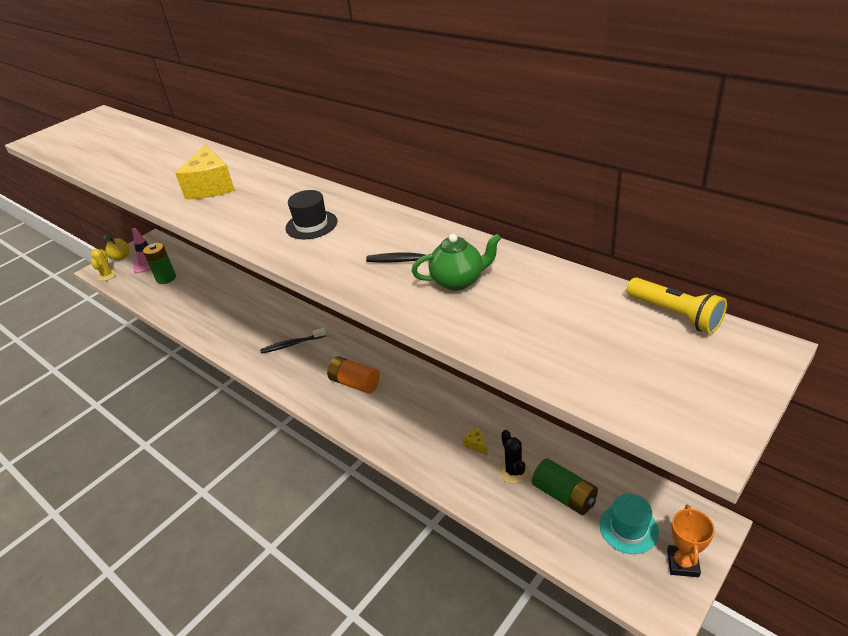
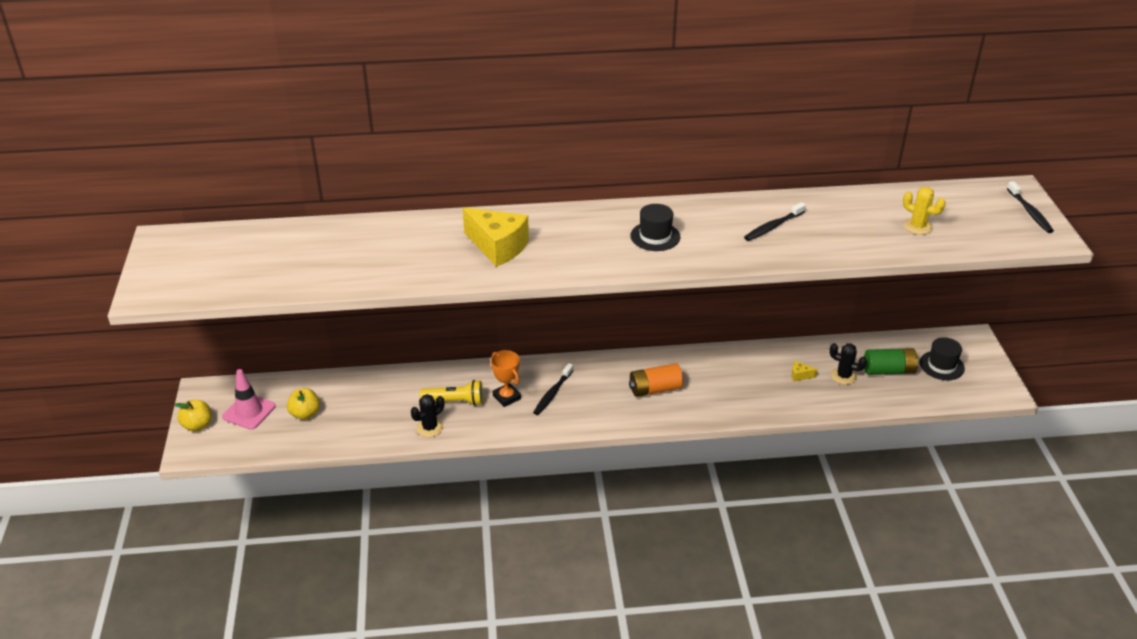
camera: 50 degrees left, 0 degrees up
yellow cactus [90,249,117,281] -> yellow cactus moved to [903,187,946,235]
green battery [143,243,176,284] -> yellow apple [287,388,320,420]
green teapot [412,234,501,291] -> none
turquoise hat [600,494,659,554] -> black hat [920,337,965,380]
yellow flashlight [627,278,727,334] -> yellow flashlight moved to [420,380,483,406]
orange trophy [667,505,715,577] -> orange trophy moved to [491,350,521,407]
none -> black cactus [411,394,444,437]
none -> black toothbrush [1007,181,1054,233]

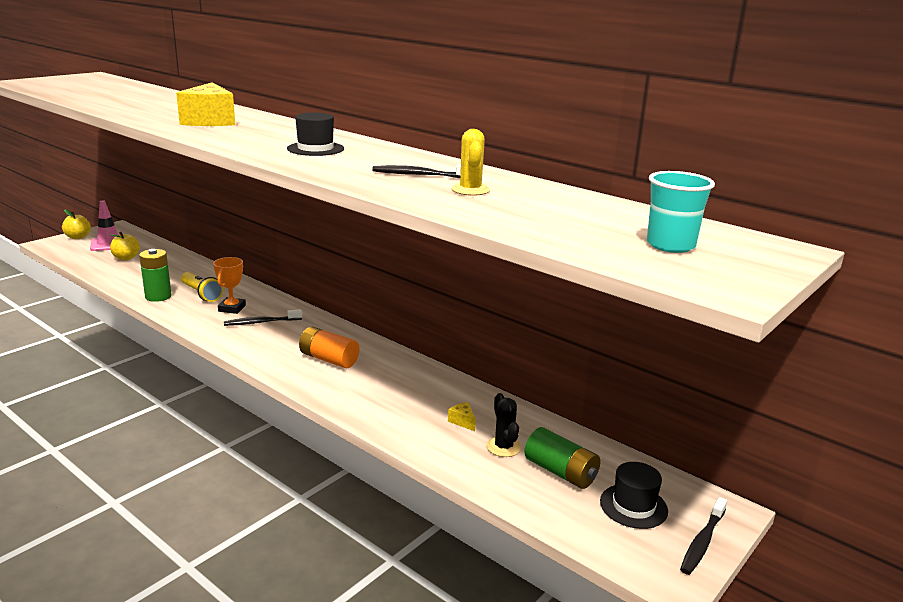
camera: 45 degrees right, 15 degrees down
black cactus [411,394,444,437] -> green battery [139,249,172,302]
yellow cactus [903,187,946,235] -> yellow cactus moved to [452,129,490,196]
black toothbrush [1007,181,1054,233] -> black toothbrush moved to [680,497,727,575]
none -> turquoise cup [647,171,715,253]

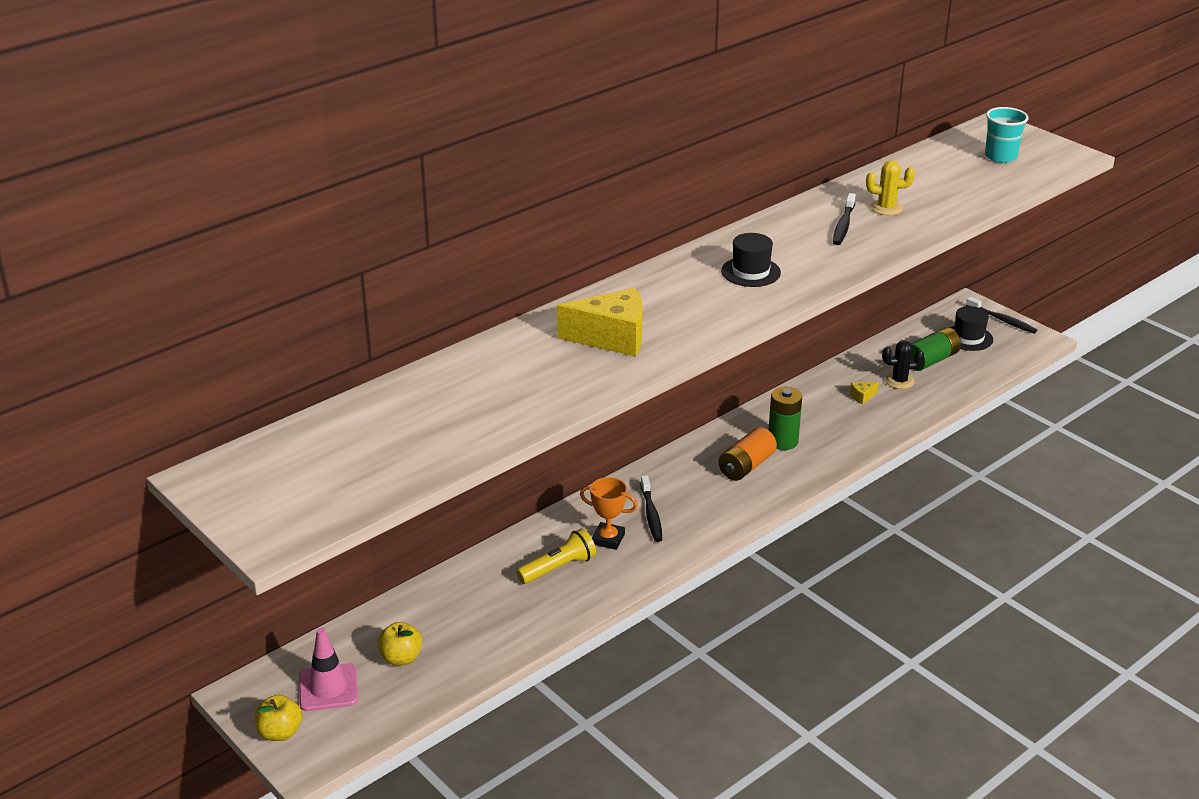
camera: 80 degrees left, 10 degrees up
green battery [139,249,172,302] -> green battery moved to [769,387,802,450]

